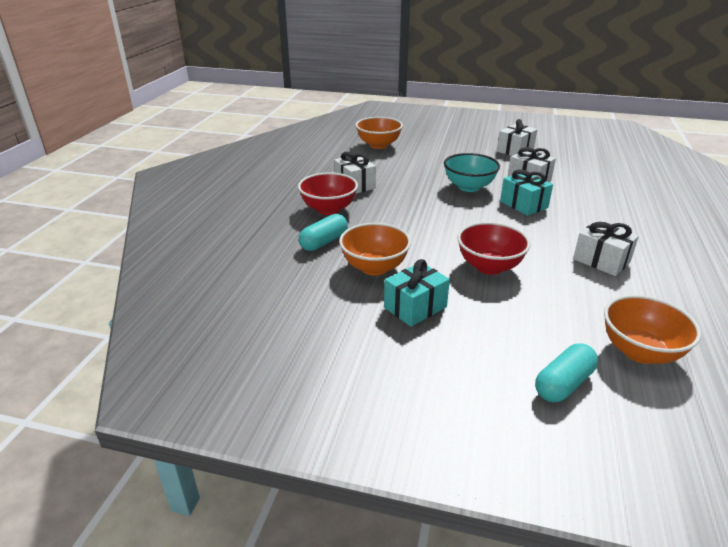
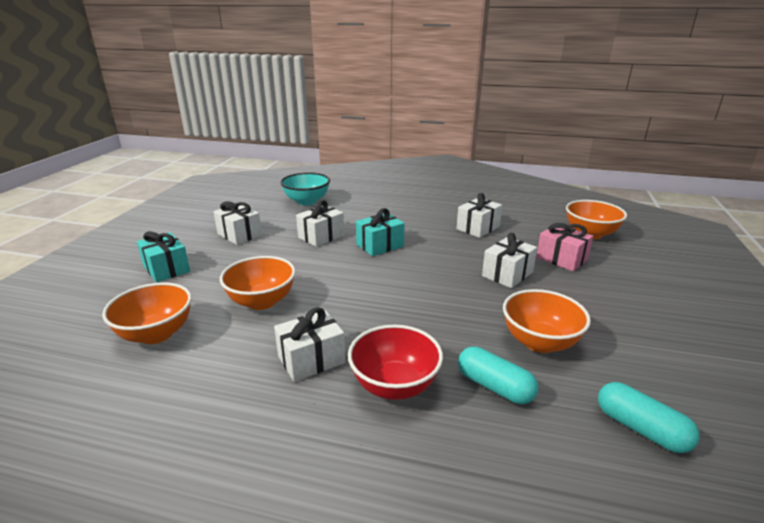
camera: 90 degrees left, 5 degrees down
turquoise gift [384,259,450,327] -> turquoise gift moved to [137,231,190,283]
turquoise bowl [444,153,500,192] -> turquoise bowl moved to [280,172,330,205]
red bowl [457,222,531,275] -> white gift [482,233,537,288]
turquoise capsule [535,343,598,402] -> turquoise capsule moved to [598,382,700,453]
none -> orange bowl [220,256,296,310]
none -> pink gift [536,223,593,271]

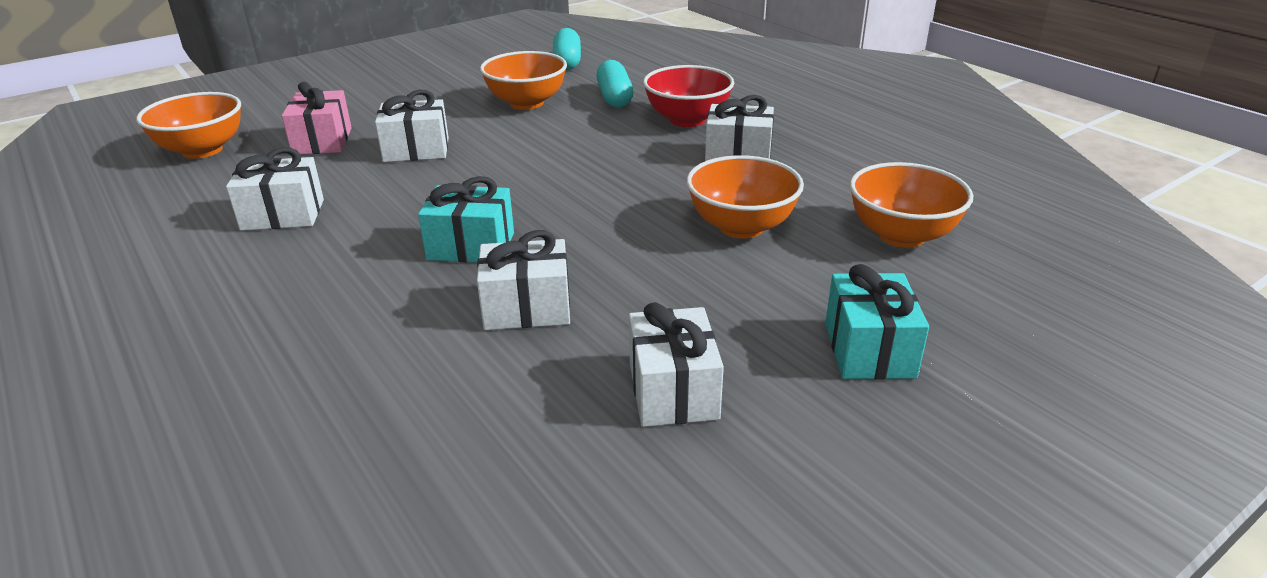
camera: 140 degrees left, 5 degrees up
turquoise bowl [280,172,330,205] -> none

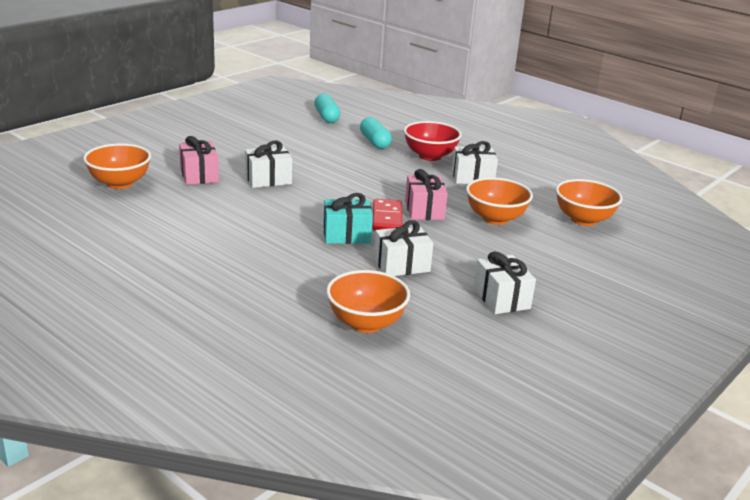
camera: 15 degrees left, 5 degrees down
white gift [226,147,324,231] -> none
orange bowl [480,51,567,110] -> orange bowl moved to [326,270,410,333]
turquoise gift [825,264,929,379] -> none
none -> red domino [372,199,402,230]
none -> pink gift [405,169,448,220]

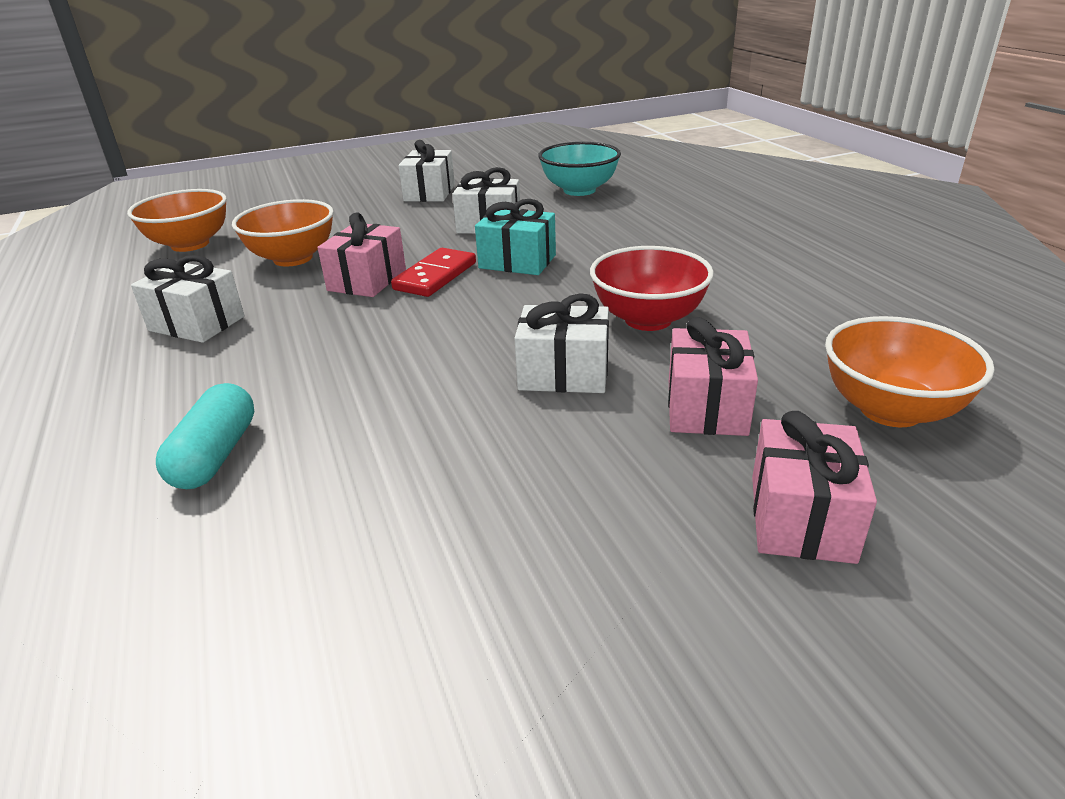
camera: 150 degrees left, 5 degrees up
turquoise capsule [314,93,340,123] -> none
orange bowl [326,270,410,333] -> turquoise bowl [538,142,621,196]
red bowl [404,121,462,161] -> red bowl moved to [590,246,714,331]
none -> pink gift [752,411,877,564]

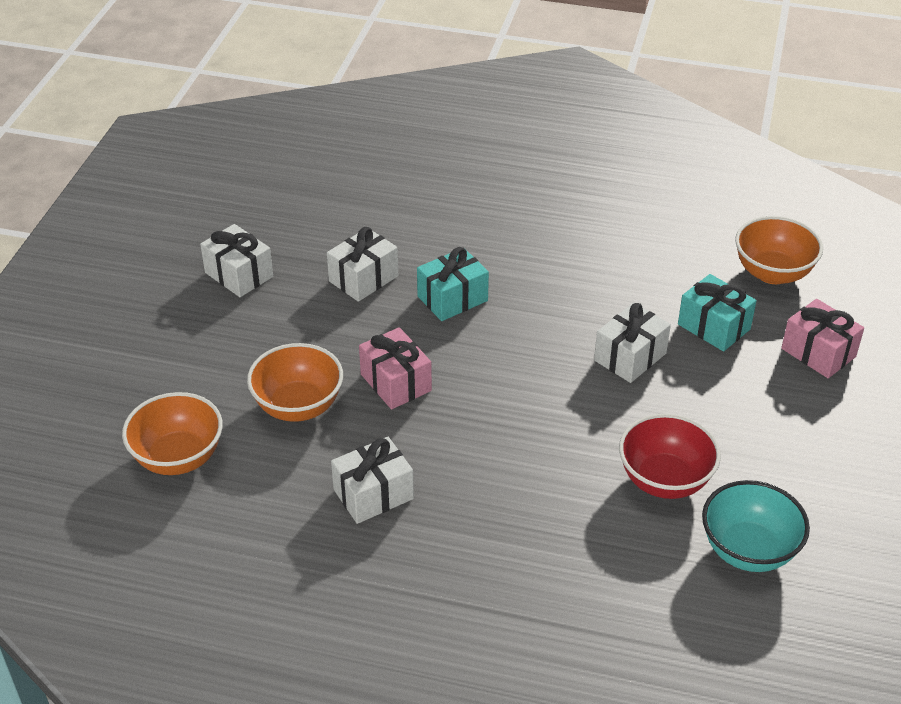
camera: 55 degrees left, 10 degrees up
turquoise capsule [156,383,254,489] -> none
red domino [391,248,476,297] -> none
turquoise bowl [538,142,621,196] -> turquoise bowl moved to [702,480,810,572]
red bowl [590,246,714,331] -> red bowl moved to [619,414,721,499]
pink gift [668,317,758,436] -> turquoise gift [678,274,757,352]

